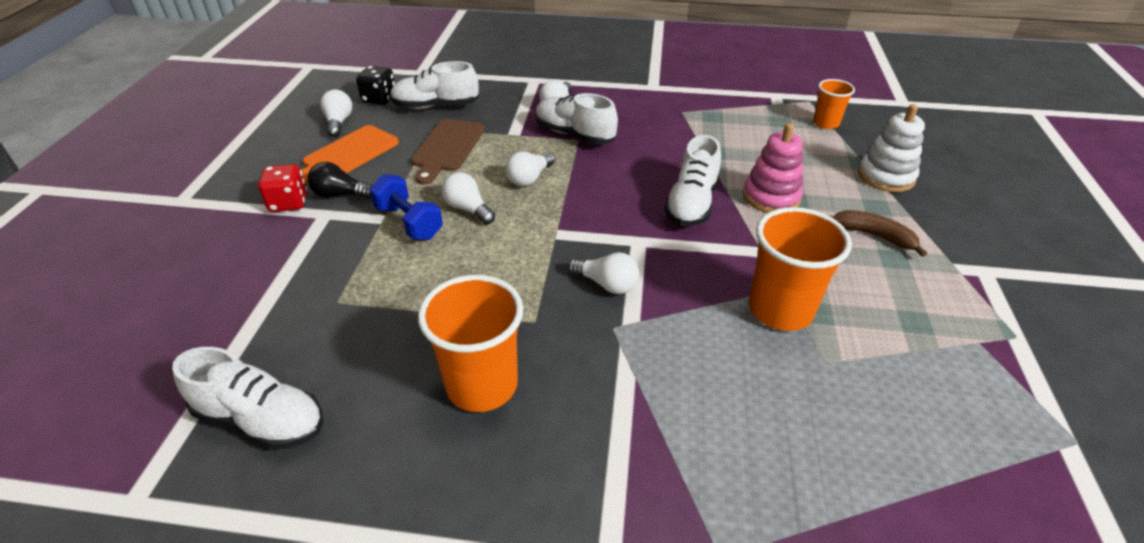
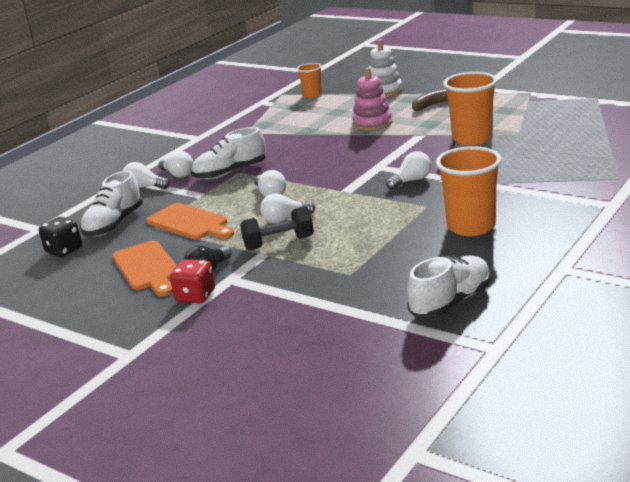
camera: 60 degrees left, 15 degrees down
white light bulb [320,89,352,137] -> white light bulb moved to [123,162,170,189]
blue dumbbell [369,174,443,240] -> black dumbbell [240,206,314,251]
brown cutting board [411,119,485,185] -> orange cutting board [146,203,234,239]
white shoe [664,135,721,226] -> none

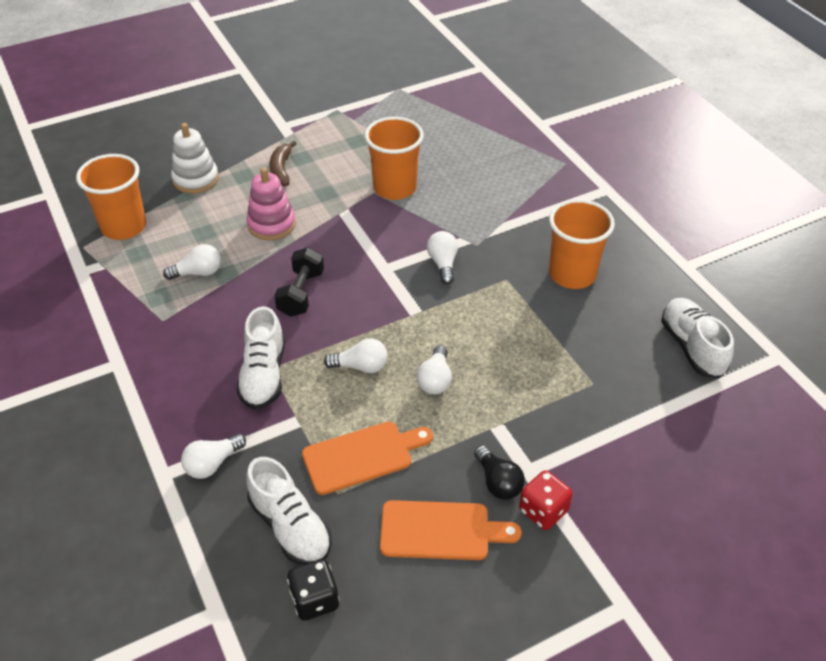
camera: 65 degrees left, 20 degrees up
white light bulb [158,151,194,178] -> white light bulb moved to [163,244,221,280]
black dumbbell [240,206,314,251] -> black dumbbell moved to [274,247,324,317]
orange cup [297,63,322,98] -> orange cup [76,154,146,240], size x1.76

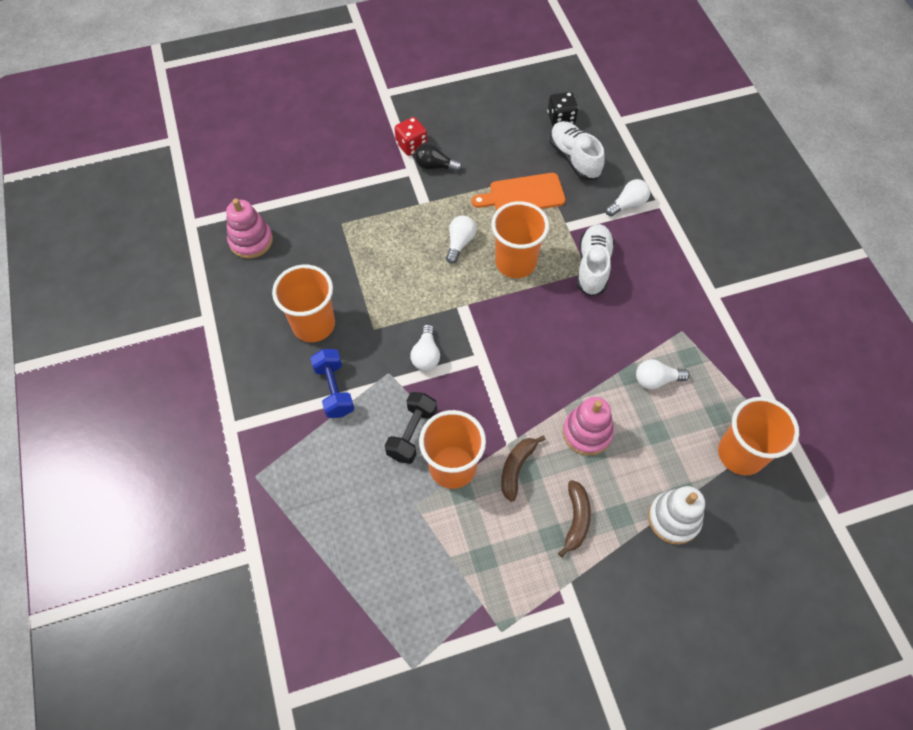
camera: 170 degrees left, 15 degrees up
black dumbbell [274,247,324,317] -> black dumbbell moved to [385,392,437,464]
white light bulb [324,338,388,373] -> orange cup [491,201,549,278]
orange cutting board [380,500,522,560] -> none
black light bulb [474,445,525,500] -> black light bulb turned 60 degrees counterclockwise [415,143,462,172]
white shoe [661,298,734,378] -> pink stacking toy [226,199,273,259]
none -> blue dumbbell [310,349,354,418]
none -> brown banana [501,436,546,502]

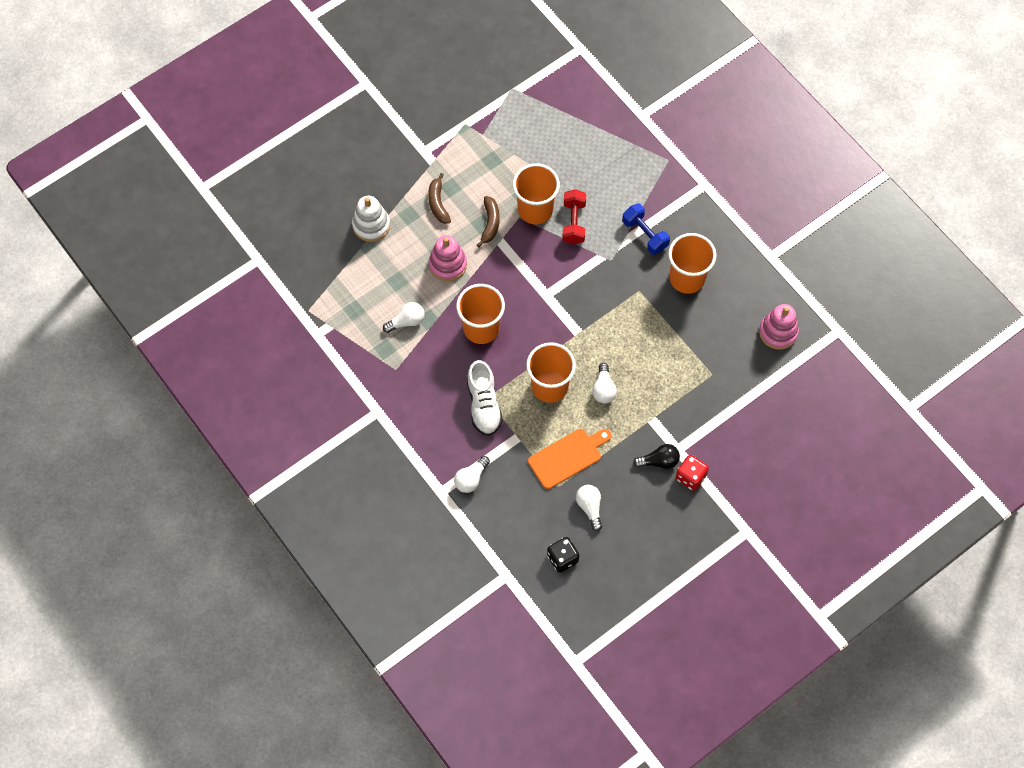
camera: 160 degrees right, 5 degrees up
black dumbbell [385,392,437,464] -> red dumbbell [562,189,586,245]
white light bulb [410,324,440,371] -> white light bulb moved to [576,485,602,531]
white shoe [550,121,605,180] -> none
orange cup [718,397,799,475] -> orange cup moved to [456,284,505,344]

